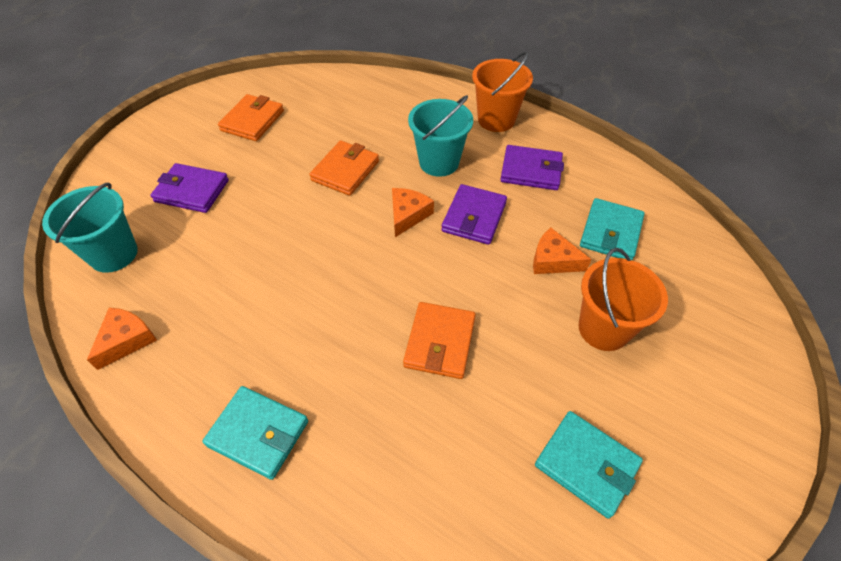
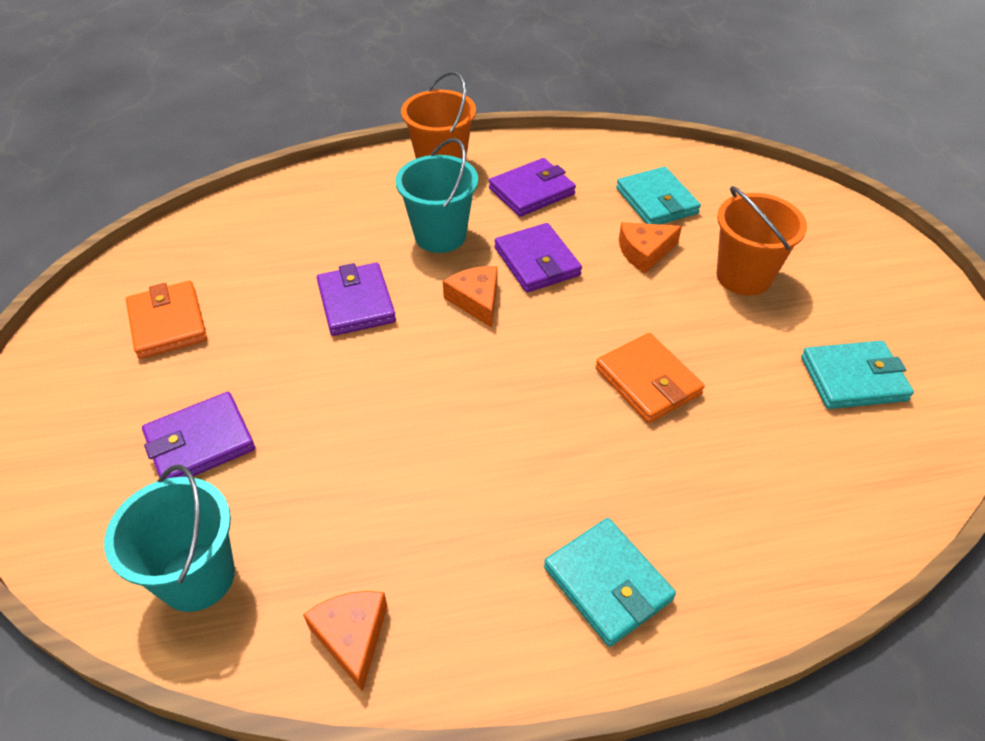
camera: 45 degrees left, 5 degrees down
turquoise wallet [202,386,308,480] -> turquoise wallet turned 75 degrees clockwise [544,518,676,647]
orange wallet [309,141,379,196] -> purple wallet [317,263,396,336]

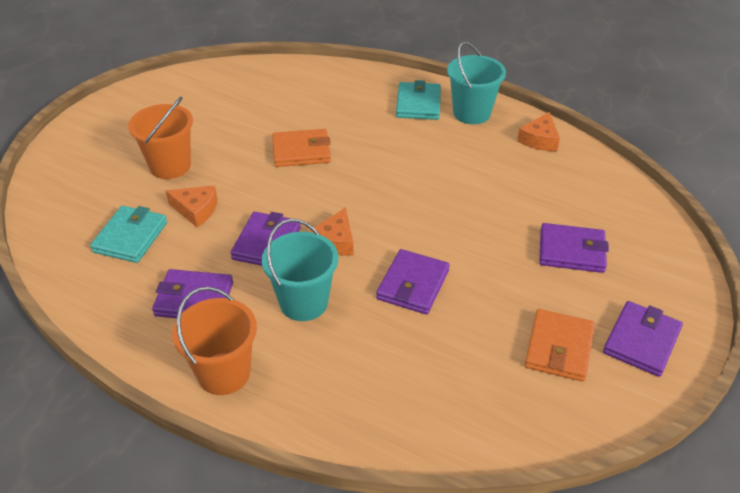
camera: 140 degrees left, 5 degrees down
turquoise bucket [104,465,235,612] -> turquoise bucket moved to [447,42,506,124]
orange wallet [595,333,705,423] -> orange wallet turned 75 degrees clockwise [272,129,331,167]
turquoise wallet [801,341,914,409] -> none
none -> purple wallet [603,301,683,377]

